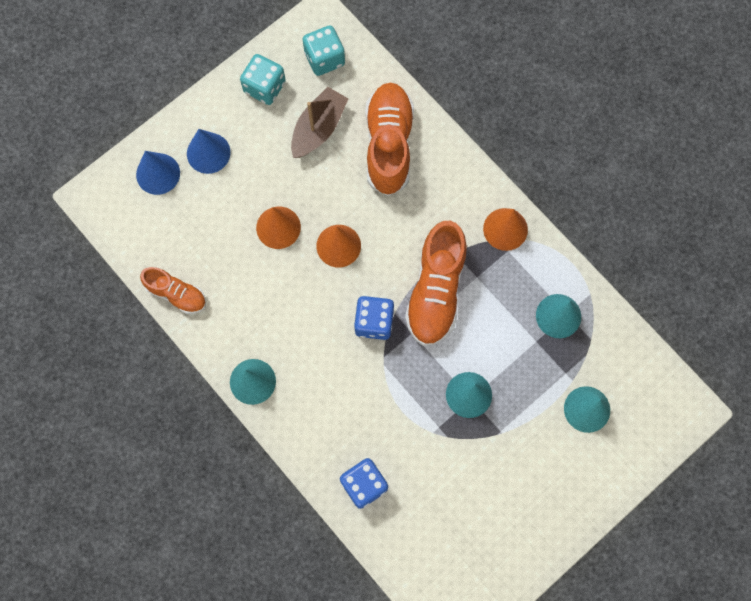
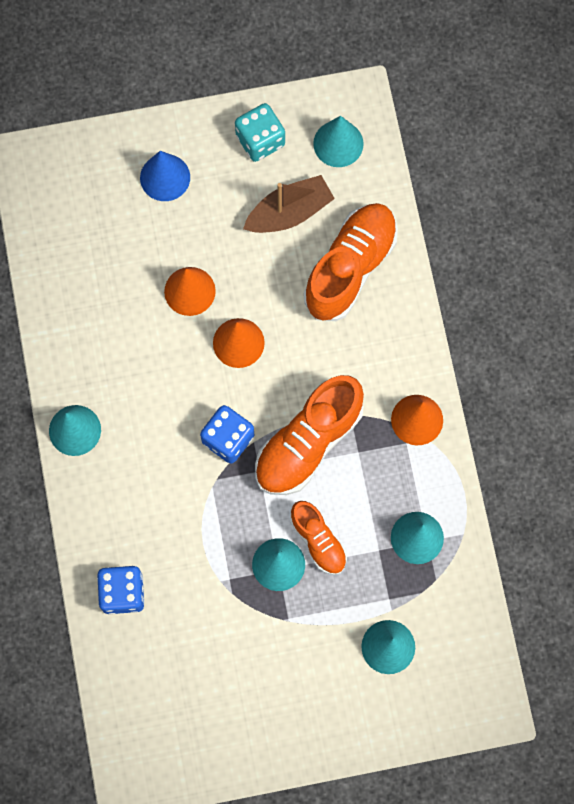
camera: 30 degrees right, 0 degrees up
blue cone [136,151,180,195] -> none
orange shoe [140,267,206,314] -> orange shoe moved to [290,501,347,575]
turquoise dice [303,25,345,76] -> turquoise cone [313,116,363,167]

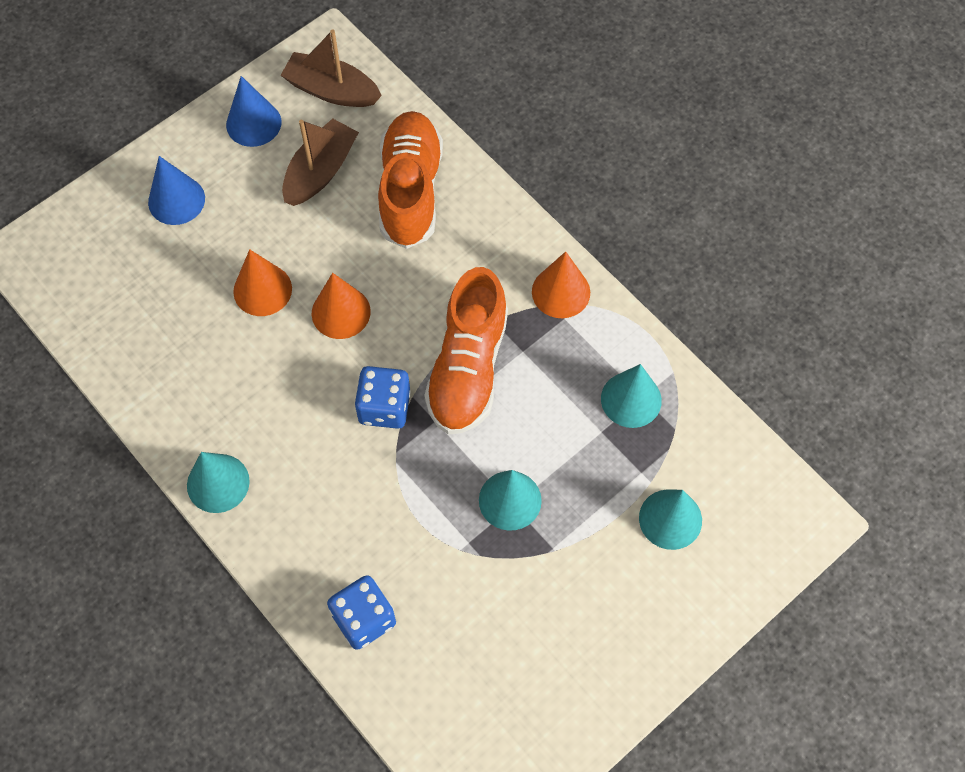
camera: 30 degrees left, 10 degrees down
turquoise dice [235,103,285,162] -> blue cone [226,76,281,147]
orange shoe [290,501,347,575] -> none
turquoise cone [313,116,363,167] -> brown boat [280,29,382,107]

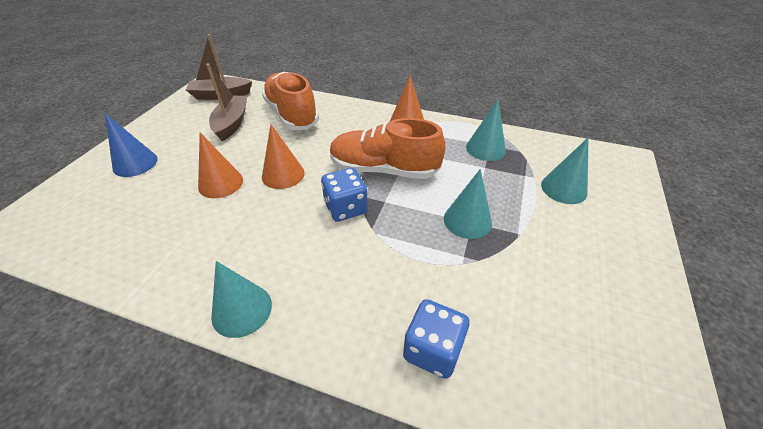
camera: 30 degrees left, 20 degrees down
blue cone [226,76,281,147] -> none
orange shoe [424,267,508,435] -> orange shoe turned 120 degrees clockwise [330,118,445,179]

